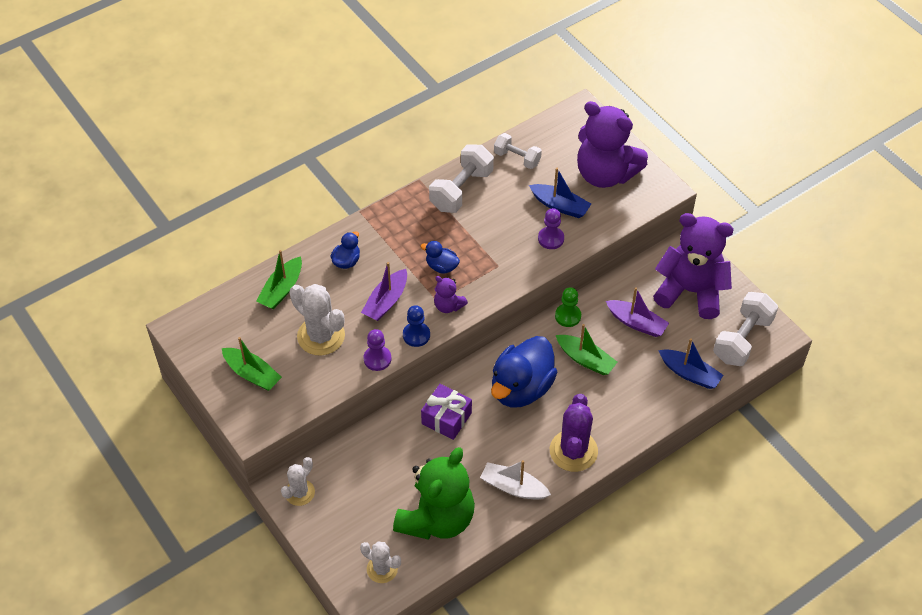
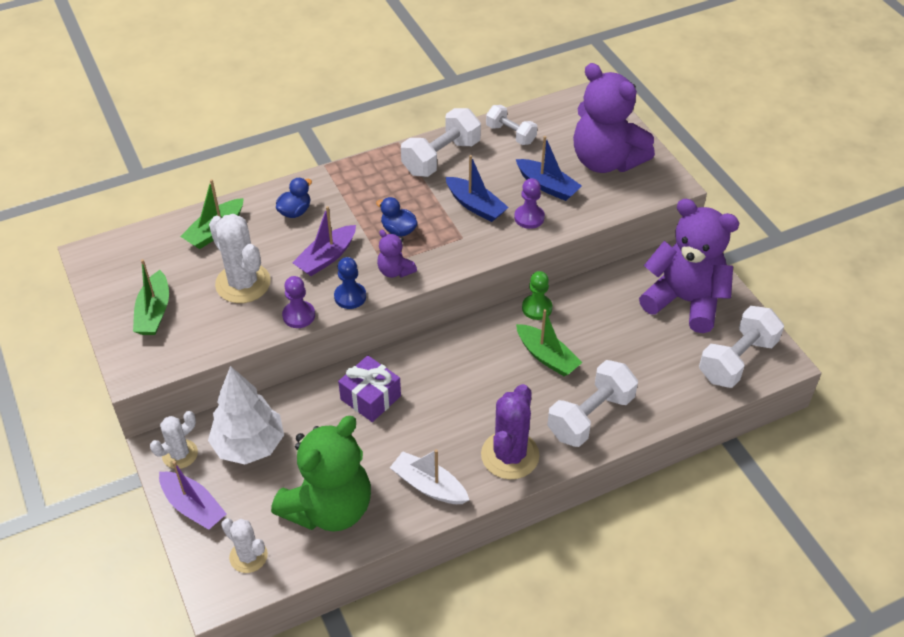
camera: 10 degrees right, 5 degrees down
green boat [222,337,282,391] -> green boat turned 45 degrees clockwise [133,259,169,335]
blue duck [491,336,557,407] -> none
purple boat [606,287,669,337] -> purple boat moved to [159,461,226,530]
blue boat [658,339,723,389] -> blue boat moved to [446,155,509,222]
none -> white tree [208,366,284,465]
none -> white dumbbell [547,360,638,447]

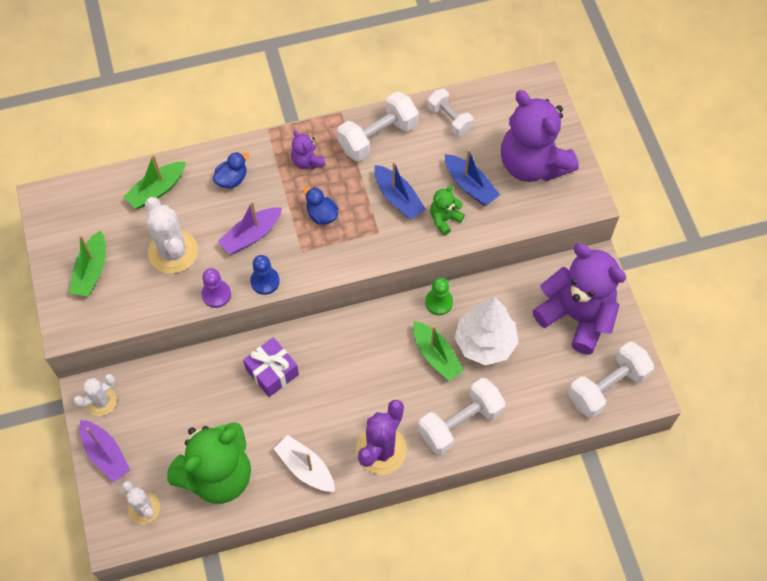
camera: 10 degrees right, 15 degrees up
white tree [208,366,284,465] -> white tree moved to [455,297,518,365]
purple teddy bear [377,230,417,278] -> purple teddy bear moved to [291,130,325,169]
purple pawn [514,178,545,229] -> green teddy bear [430,185,465,235]

